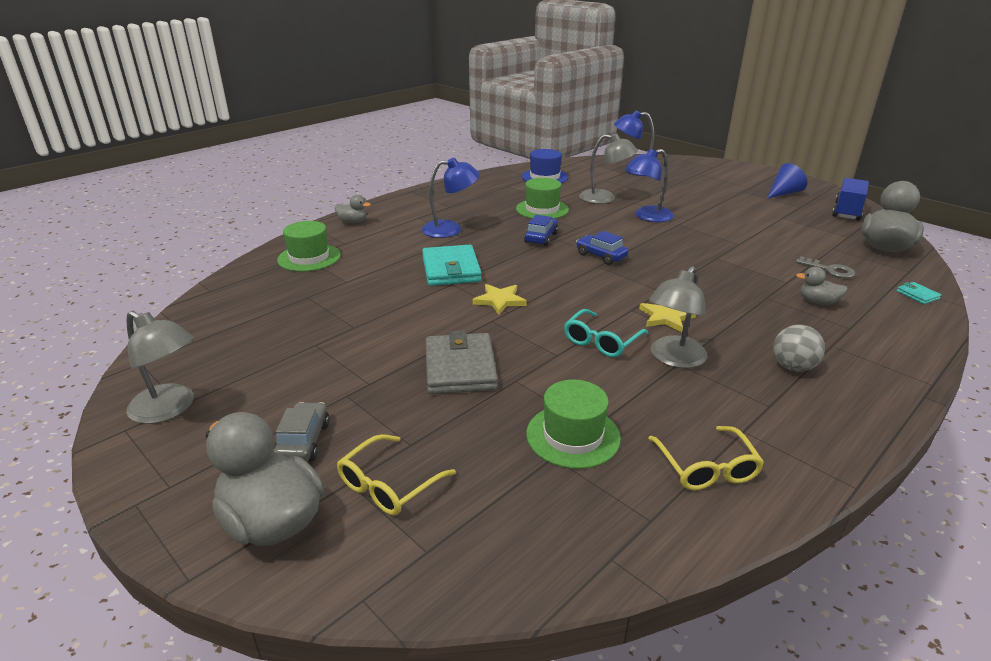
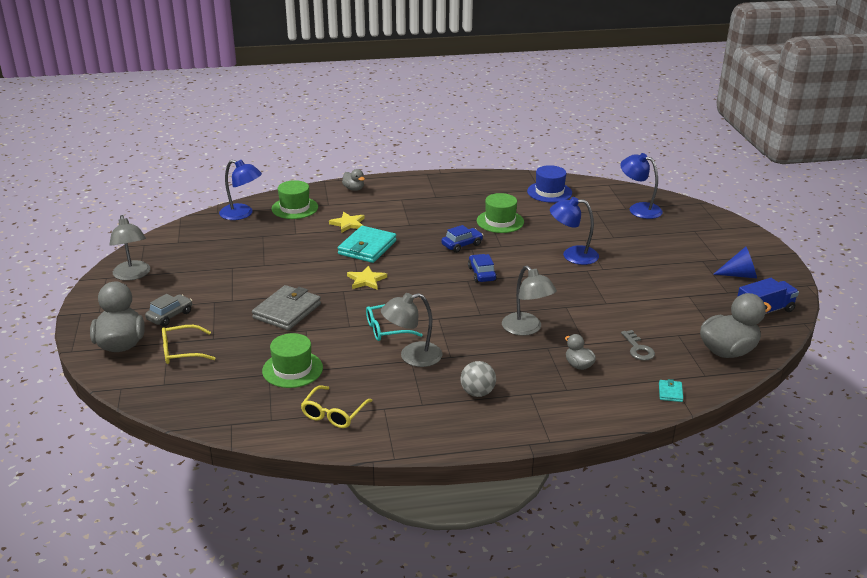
camera: 35 degrees right, 0 degrees up
blue lamp [422,158,480,238] -> blue lamp moved to [219,160,262,220]
grey lamp [579,134,638,204] -> grey lamp moved to [502,266,557,336]
yellow star [639,303,696,332] -> yellow star moved to [329,212,365,233]

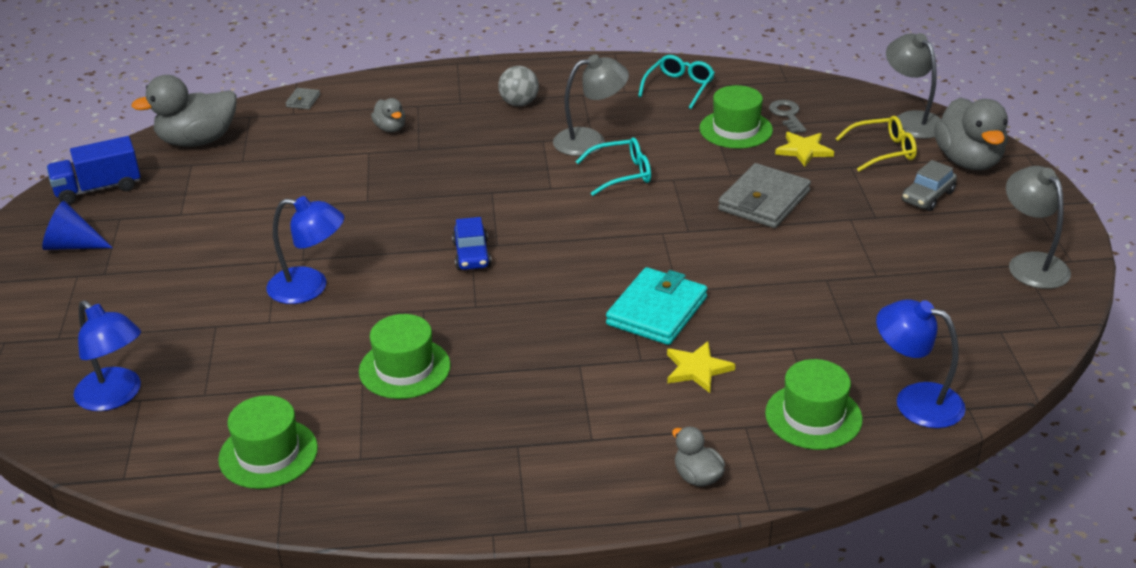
camera: 175 degrees left, 5 degrees up
yellow glasses [301,386,373,428] -> turquoise glasses [638,55,715,109]
yellow star [347,266,387,290] -> yellow star moved to [775,132,834,167]
blue car [441,225,483,253] -> none
grey lamp [502,266,557,336] -> grey lamp moved to [886,33,941,139]
blue hat [527,165,572,203] -> green hat [218,395,318,489]
grey key [621,330,655,361] -> grey key moved to [769,100,806,133]
turquoise wallet [659,379,683,402] -> grey wallet [285,88,321,109]

